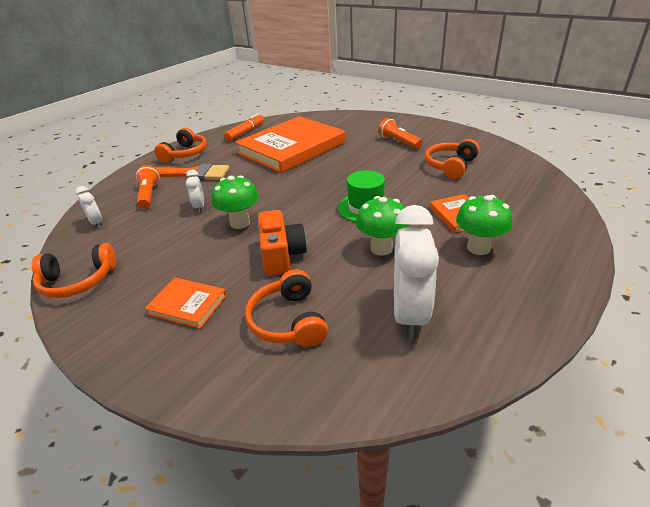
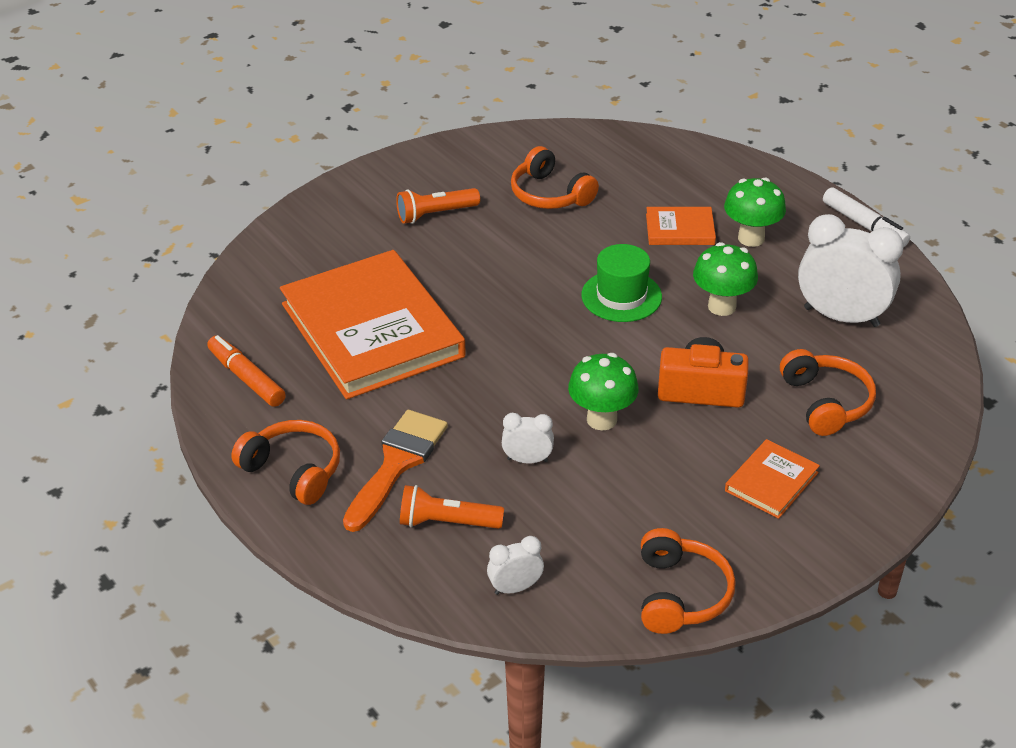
camera: 75 degrees left, 5 degrees up
orange headphones [245,269,328,347] -> orange headphones turned 105 degrees counterclockwise [780,349,876,436]
none -> white marker [823,187,910,247]

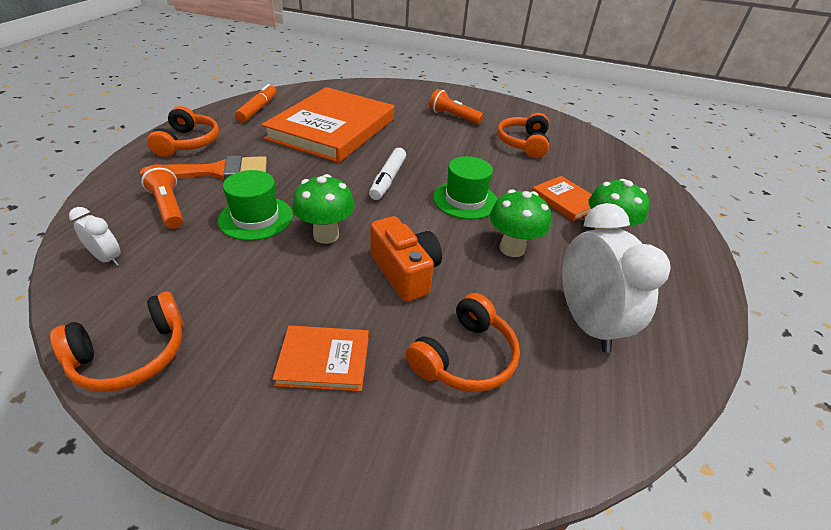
camera: 50 degrees right, 0 degrees up
white clock [502,413,554,464] -> green hat [218,170,293,241]
white marker [823,187,910,247] -> white marker moved to [369,148,406,200]

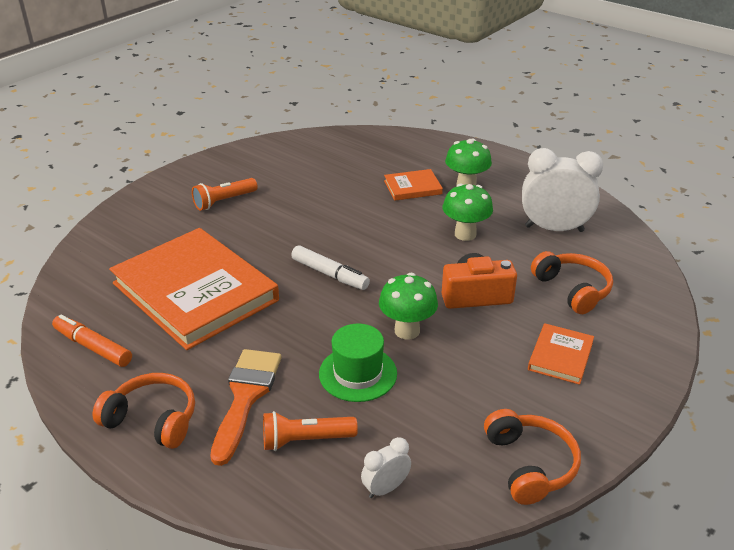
camera: 65 degrees left, 5 degrees down
green hat [433,156,497,219] -> none
orange headphones [497,113,549,158] -> none

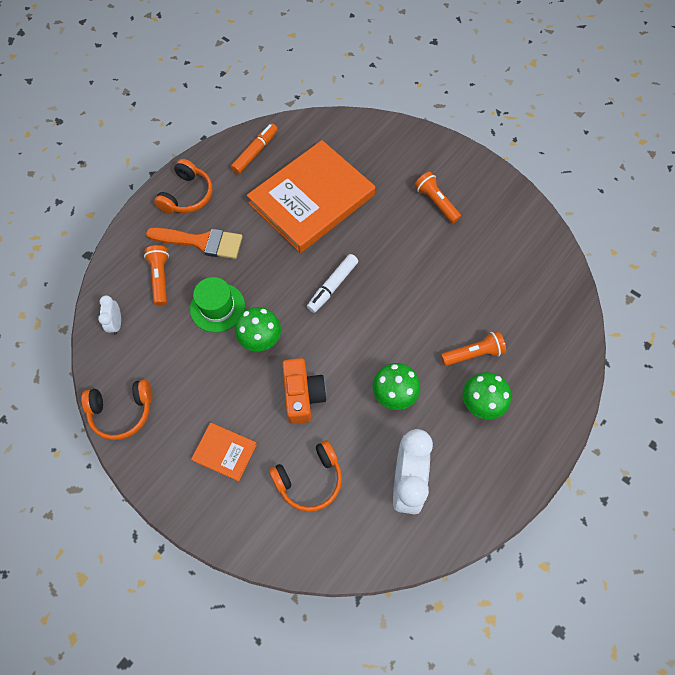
camera: 90 degrees right, 30 degrees up
white clock [361,437,411,498] -> white clock turned 150 degrees counterclockwise [98,295,121,335]
orange book [384,169,443,201] -> orange flashlight [441,331,506,366]

